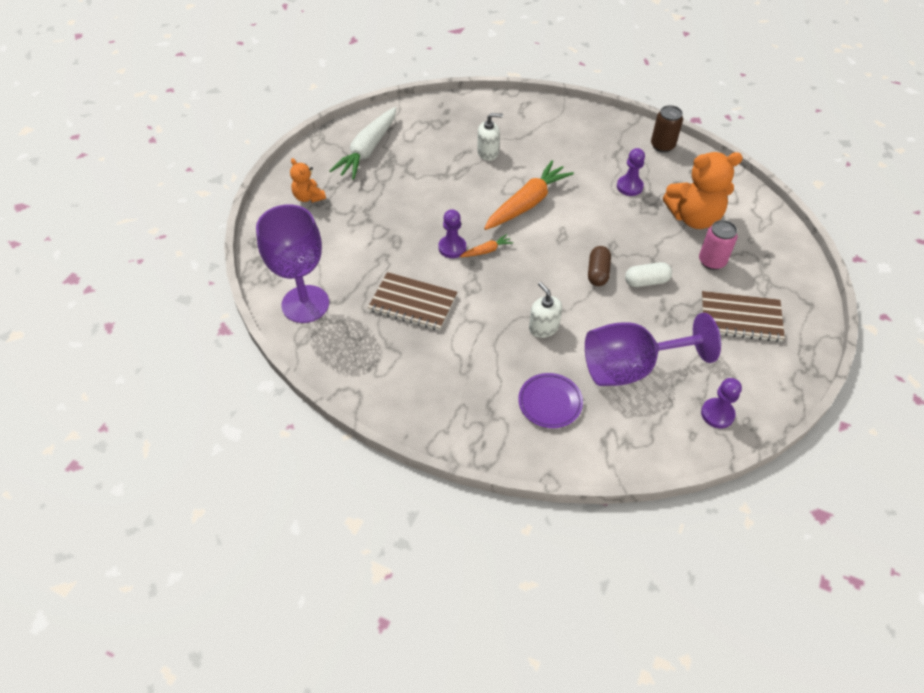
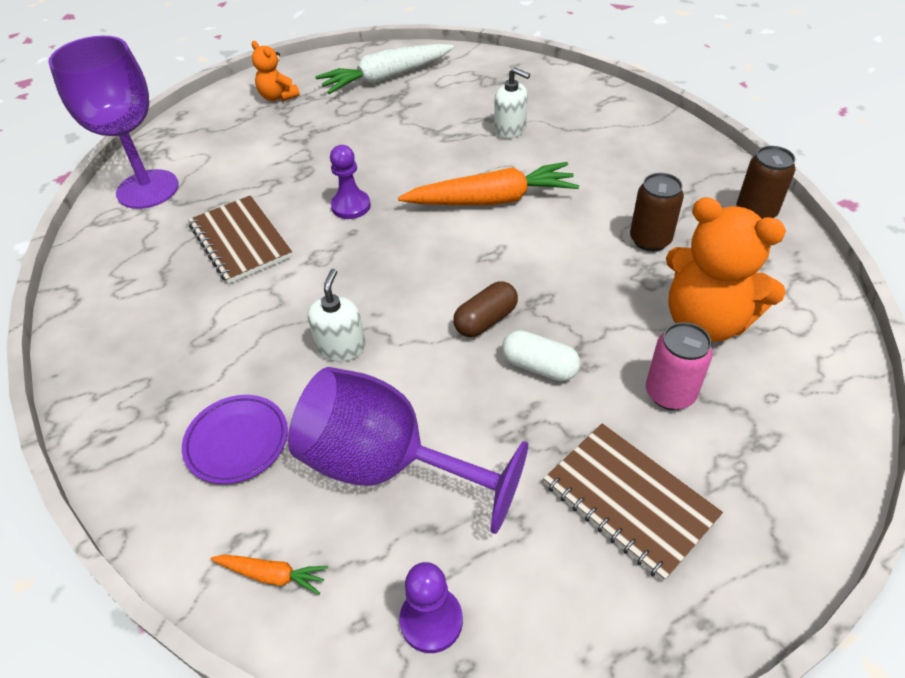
camera: 40 degrees right, 5 degrees down
orange teddy bear [290,158,326,203] -> orange teddy bear turned 45 degrees counterclockwise [252,41,300,101]
orange carrot [460,234,513,257] -> orange carrot moved to [211,555,328,595]
purple pawn [617,148,645,196] -> brown can [630,173,684,251]

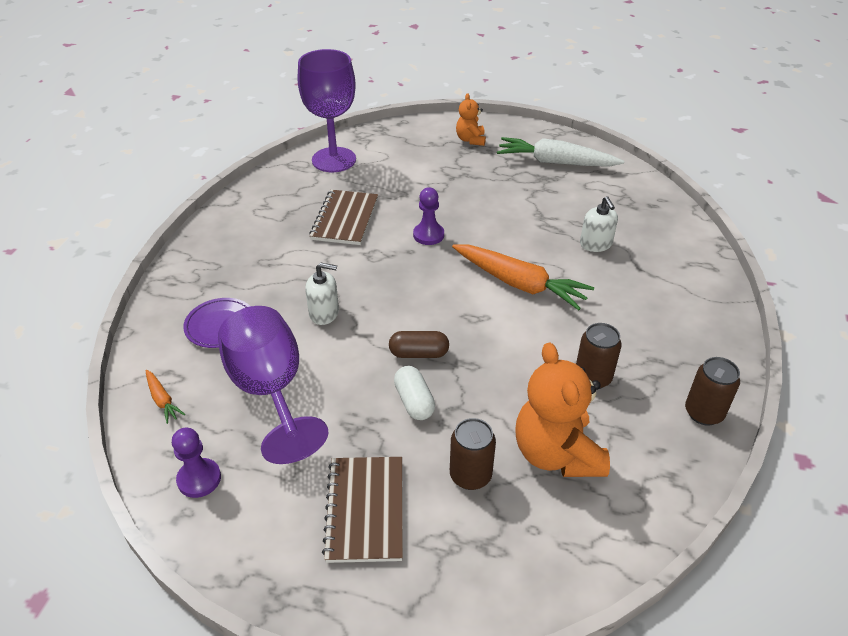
camera: 40 degrees right, 5 degrees down
white soap dispenser [308,269,366,361] -> white soap dispenser turned 45 degrees clockwise [305,263,339,325]
pink can [646,322,713,410] -> brown can [450,418,496,490]

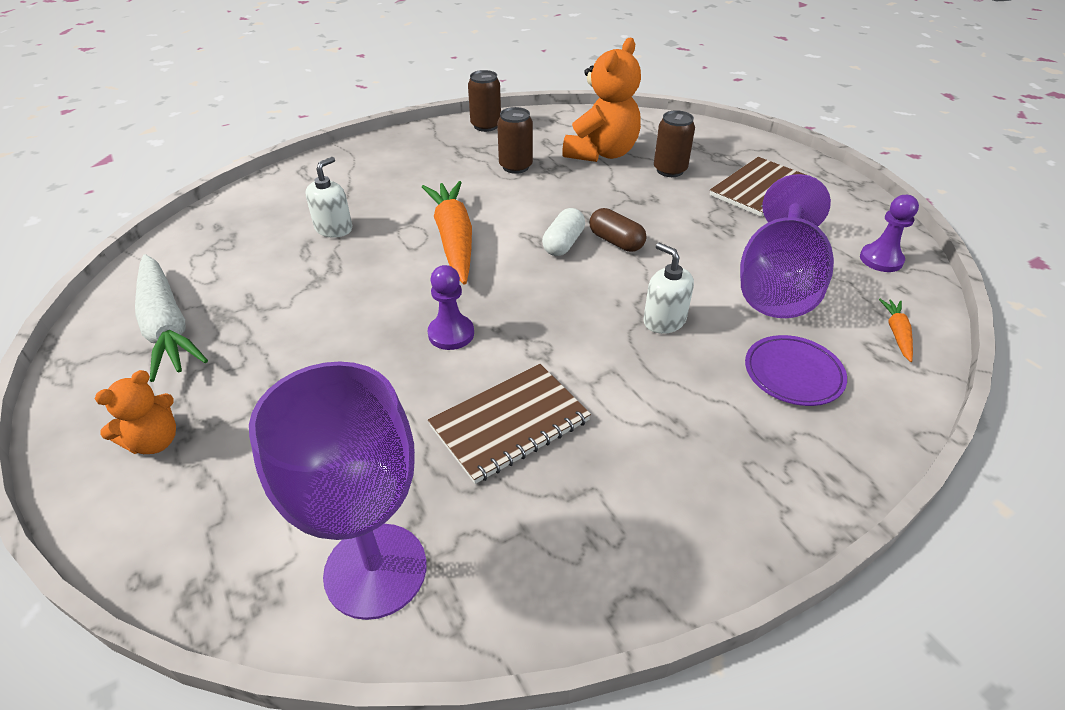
camera: 135 degrees left, 0 degrees up
white capsule [394,366,435,420] -> white capsule moved to [542,208,585,256]

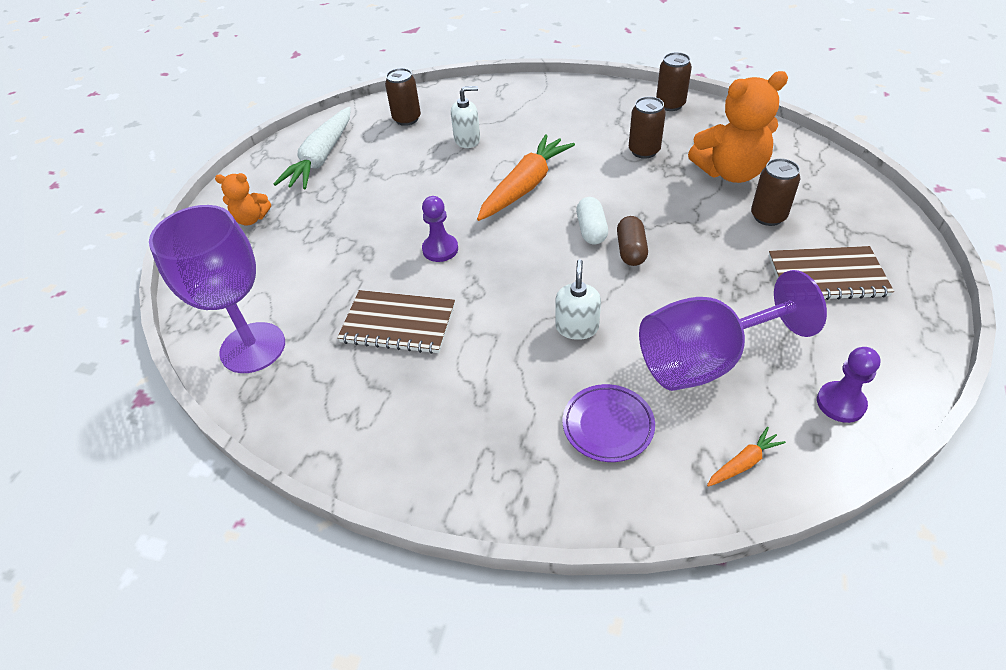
camera: 50 degrees right, 5 degrees up
white capsule [542,208,585,256] -> white capsule turned 75 degrees counterclockwise [576,197,608,244]
none -> brown can [385,68,421,126]

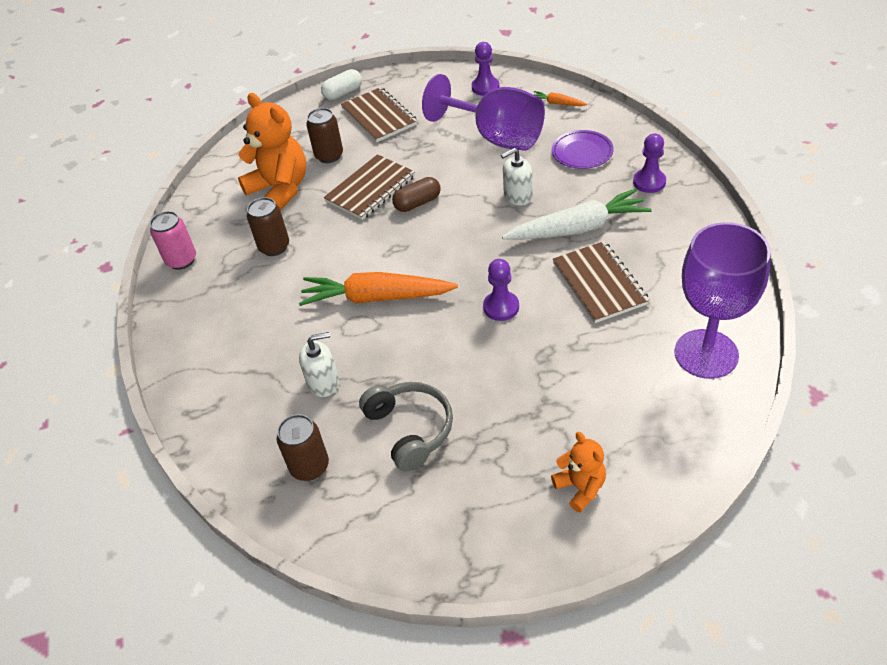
camera: 120 degrees left, 0 degrees up
white carrot [274,107,351,189] -> white carrot moved to [502,188,652,240]
white soap dispenser [451,86,480,148] -> white soap dispenser turned 120 degrees clockwise [299,332,339,397]
white capsule [576,197,608,244] -> white capsule moved to [321,69,362,100]
brown can [656,52,692,111] -> pink can [150,211,196,270]
none -> brown notebook [324,154,415,220]
none -> grey headphones [359,382,453,471]
none -> purple pawn [633,134,666,193]

